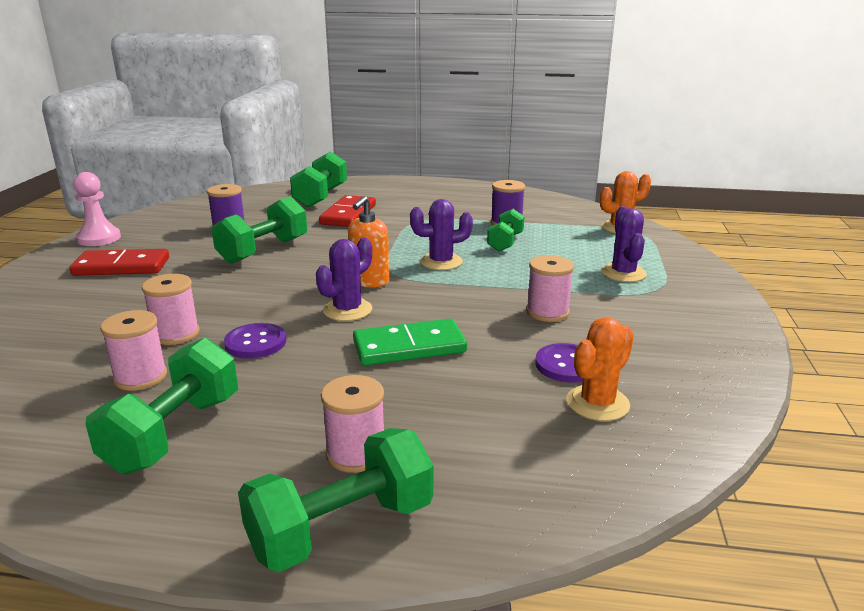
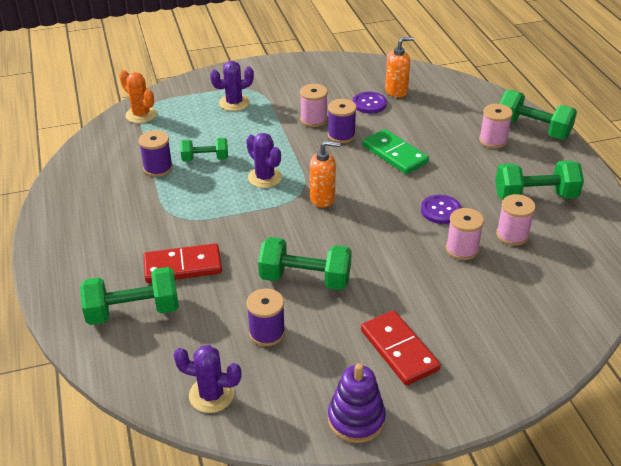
camera: 115 degrees left, 15 degrees up
pink pawn [73,172,121,246] -> purple stacking toy [328,363,386,443]
purple cactus [316,237,372,321] -> purple cactus moved to [174,345,242,413]
orange cactus [566,317,634,421] -> orange soap dispenser [385,37,414,98]
none -> purple spool [328,99,357,143]

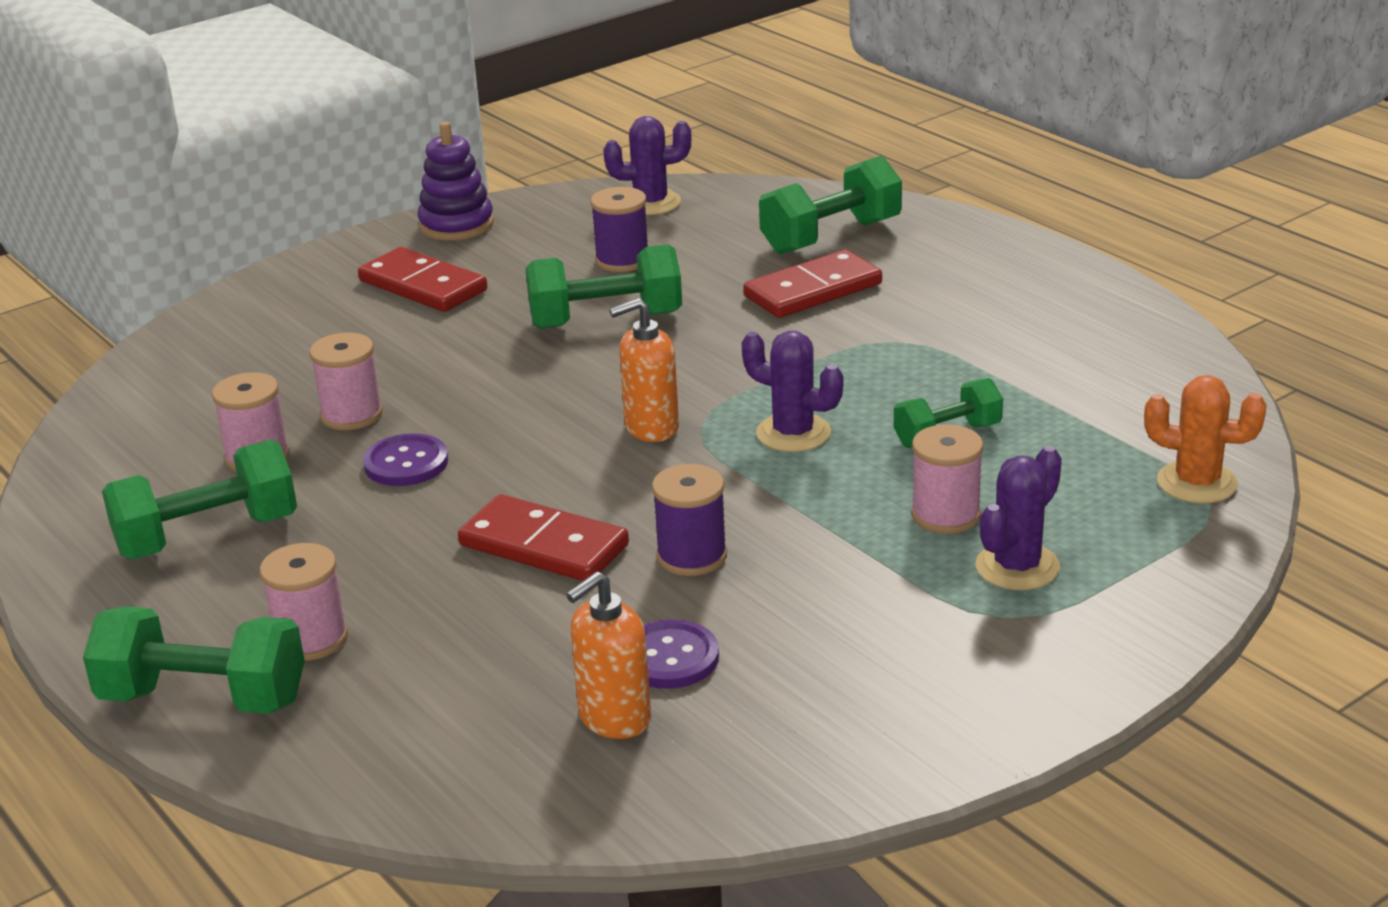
camera: 160 degrees right, 10 degrees down
purple spool [139,130,173,177] -> none
pink spool [300,84,328,127] -> pink spool moved to [911,424,983,534]
green domino [362,129,429,174] -> red domino [458,494,629,581]

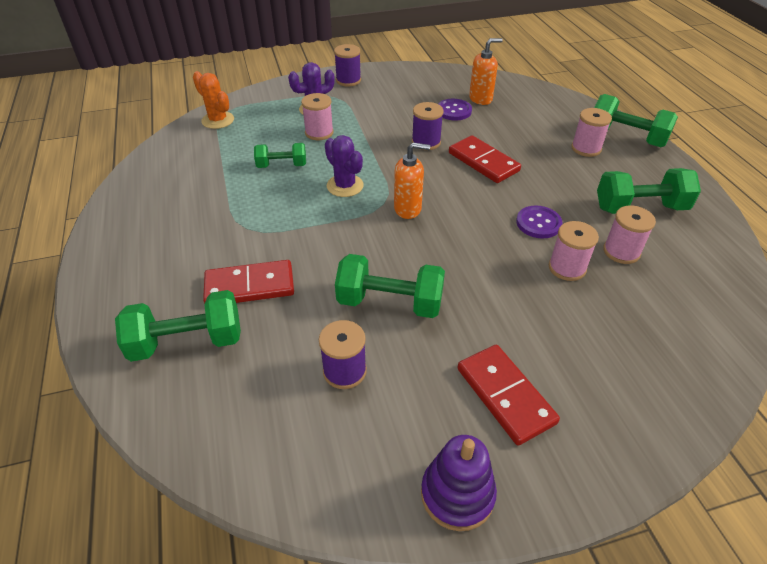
camera: 160 degrees left, 15 degrees up
purple cactus [603,116,692,215] -> none
none -> purple spool [334,44,361,86]

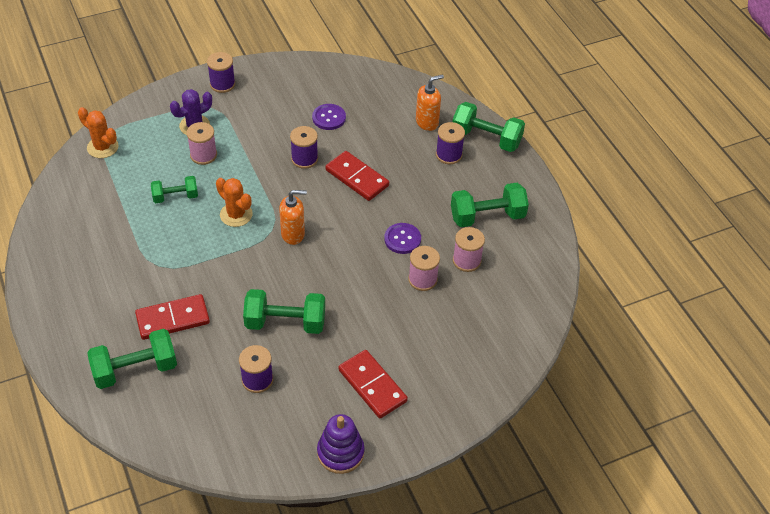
camera: 10 degrees left, 5 degrees up
purple cactus [325,135,364,197] -> orange cactus [216,178,253,227]
orange soap dispenser [469,38,503,105] -> orange soap dispenser moved to [416,74,444,131]
pink spool [571,108,612,157] -> purple spool [436,122,465,164]

